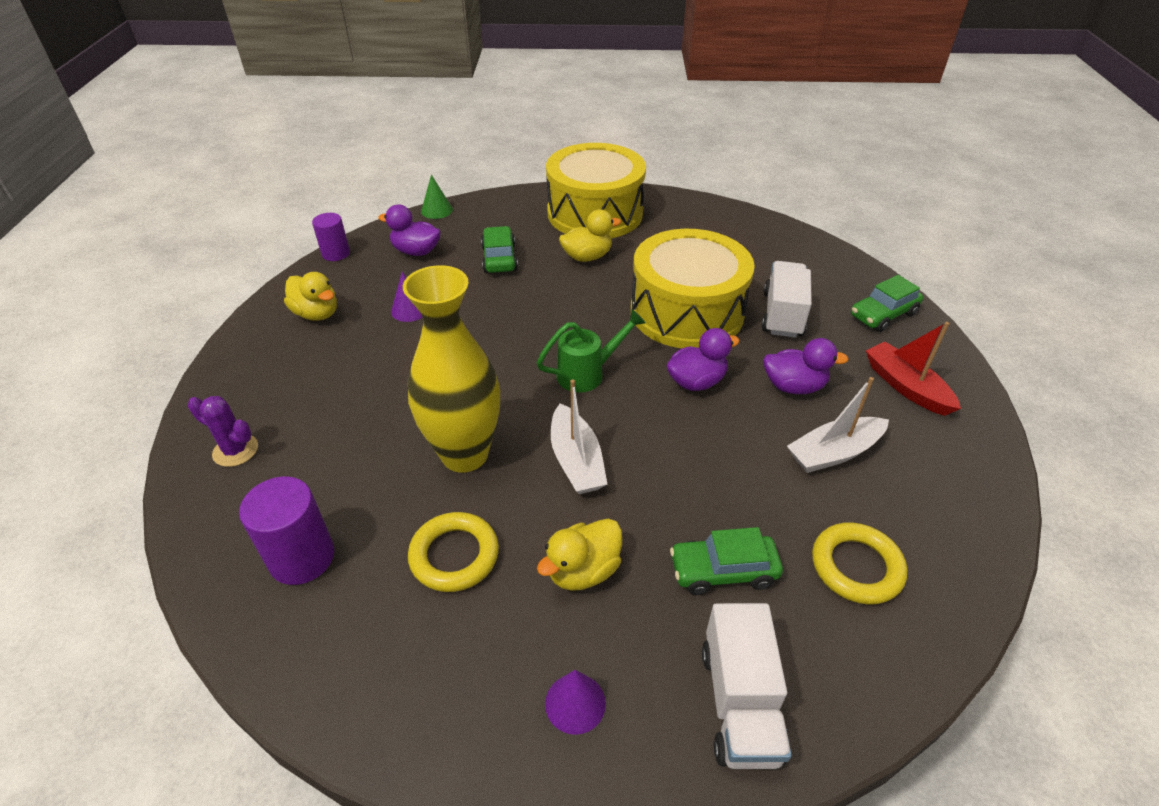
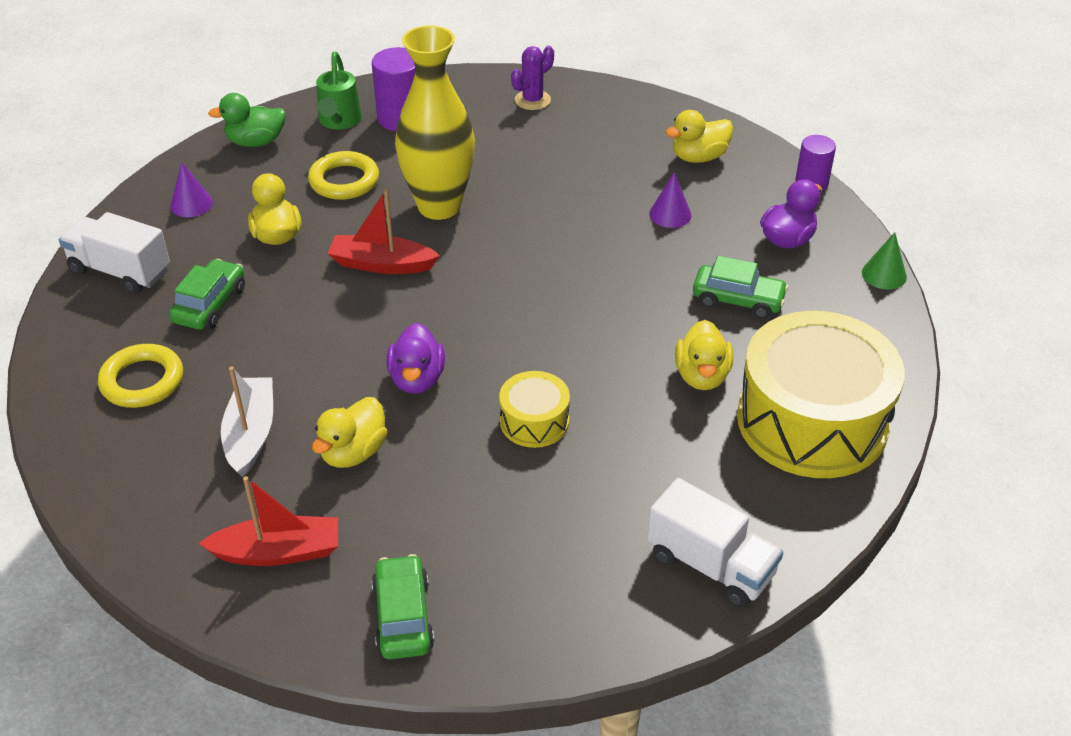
camera: 115 degrees right, 0 degrees up
green watering can [537,309,646,393] -> green watering can moved to [316,52,362,130]
white boat [551,380,607,494] -> red boat [327,189,440,274]
yellow drum [631,229,755,348] -> yellow drum [499,371,570,448], size x0.46
white truck [762,261,812,338] -> white truck moved to [647,478,783,608]
purple duck [763,338,849,394] -> yellow duck [312,397,387,468]
none -> green duck [208,93,286,147]

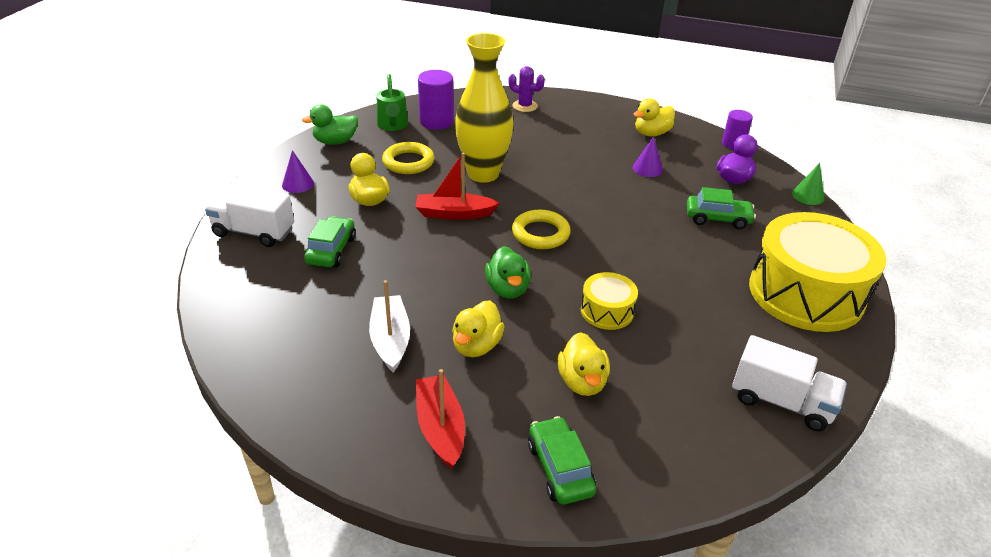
camera: 10 degrees left, 5 degrees down
yellow ring [98,344,183,408] -> yellow ring moved to [512,209,571,249]
red boat [198,476,338,566] -> red boat turned 90 degrees counterclockwise [416,369,465,469]
purple duck [387,323,445,394] -> green duck [485,246,531,299]
purple cactus [511,46,554,110] -> purple cactus turned 75 degrees clockwise [509,66,545,112]
yellow duck [675,320,733,390] -> yellow duck moved to [558,332,610,396]

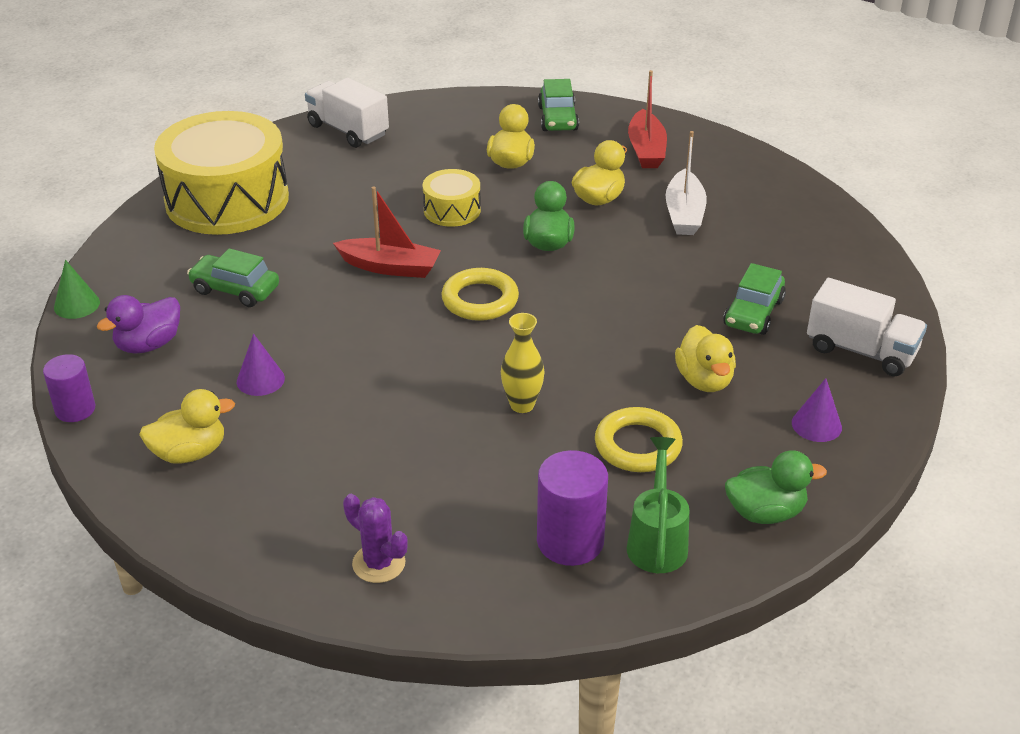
camera: 165 degrees left, 0 degrees up
red boat [416,153,499,220] -> red boat moved to [333,187,441,278]
yellow vase [455,33,514,183] -> yellow vase [501,313,545,413], size x0.48

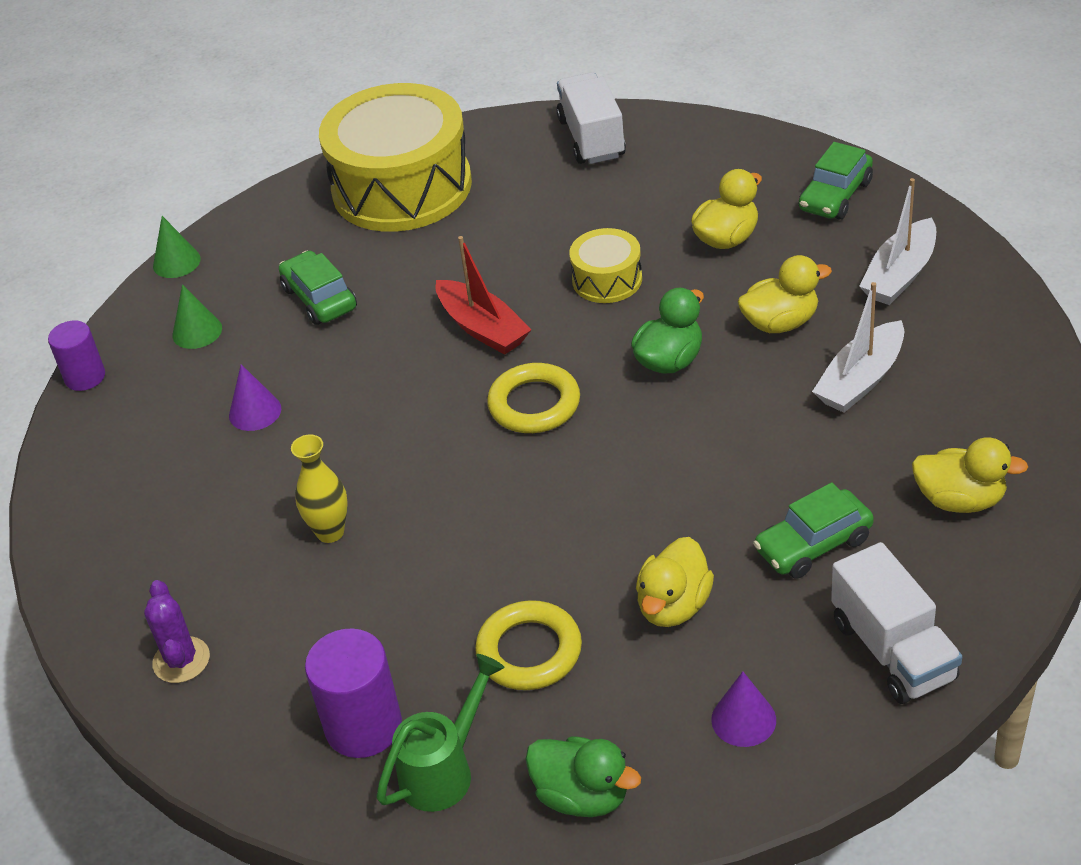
camera: 40 degrees right, 5 degrees up
purple duck [97,295,180,354] -> green cone [172,284,222,349]
yellow duck [139,389,235,464] -> yellow duck moved to [912,437,1028,513]
yellow vase [501,313,545,413] -> yellow vase moved to [291,434,348,543]
red boat [628,70,667,168] -> white boat [859,178,936,305]

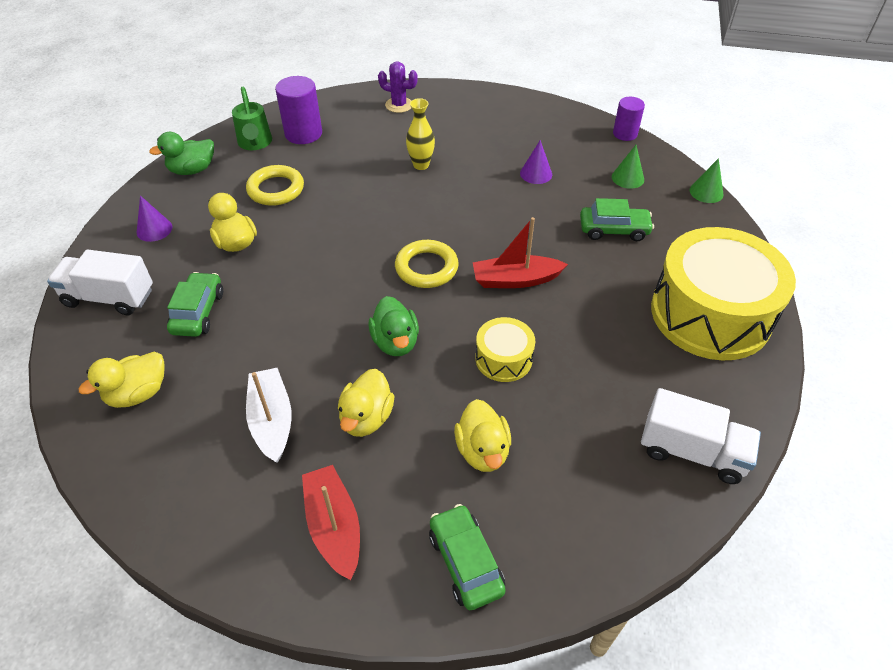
camera: 120 degrees right, 5 degrees up
white boat [859,178,936,305] -> red boat [302,465,360,580]

